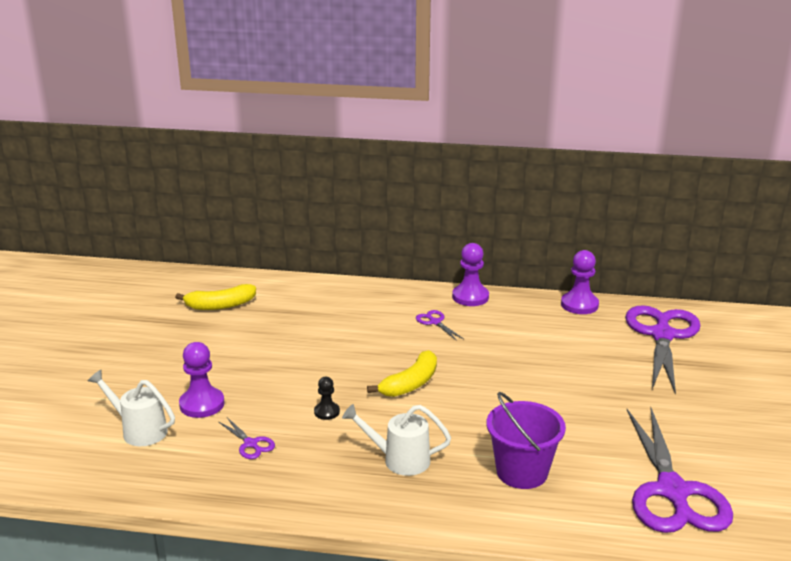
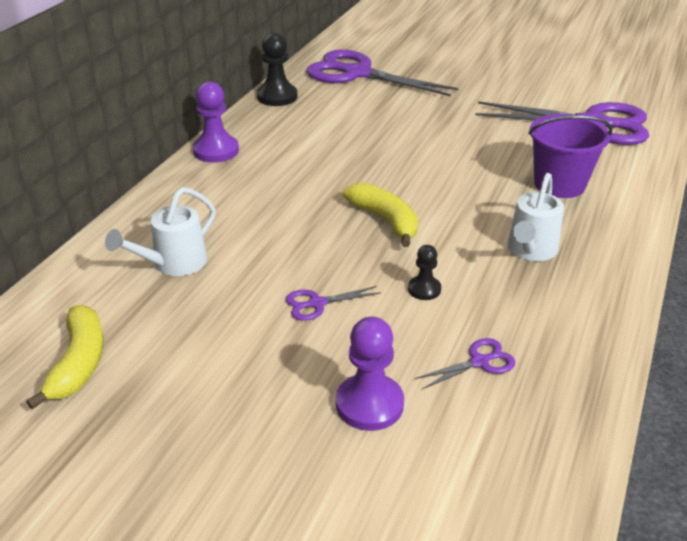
camera: 75 degrees left, 10 degrees up
white watering can [88,370,175,446] -> white watering can moved to [105,187,216,276]
purple scissors [416,310,464,341] -> purple scissors moved to [286,286,381,321]
purple pawn [561,250,599,314] -> black pawn [257,33,297,106]

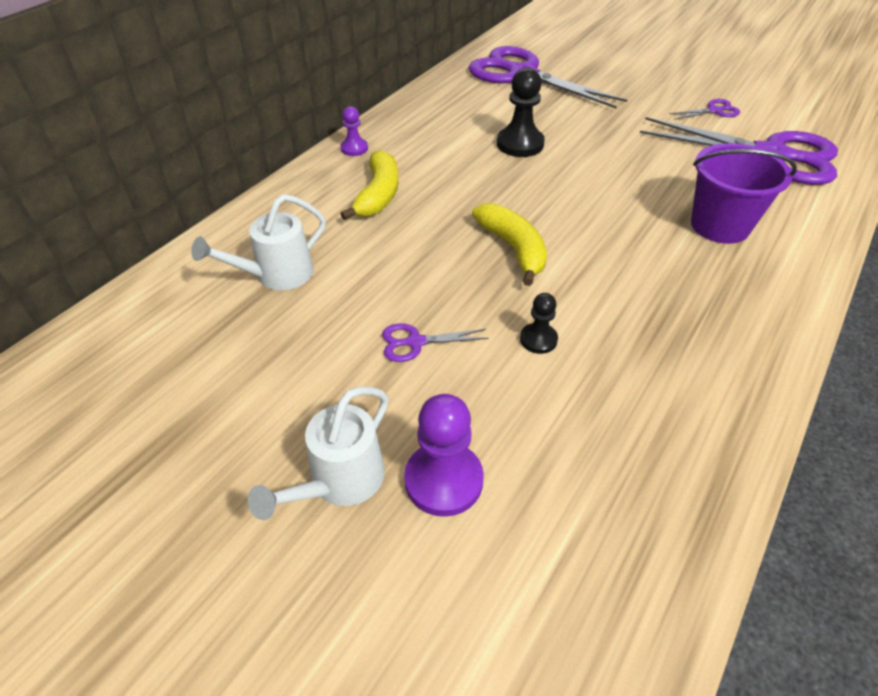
camera: 10 degrees right, 10 degrees up
yellow banana [26,305,104,409] -> yellow banana moved to [340,150,398,220]
purple pawn [193,81,239,163] -> purple pawn [341,106,368,156], size x0.57
black pawn [257,33,297,106] -> black pawn moved to [497,67,545,157]
purple scissors [415,338,516,389] -> purple scissors moved to [669,99,740,120]
white watering can [507,173,564,261] -> white watering can moved to [248,387,389,520]

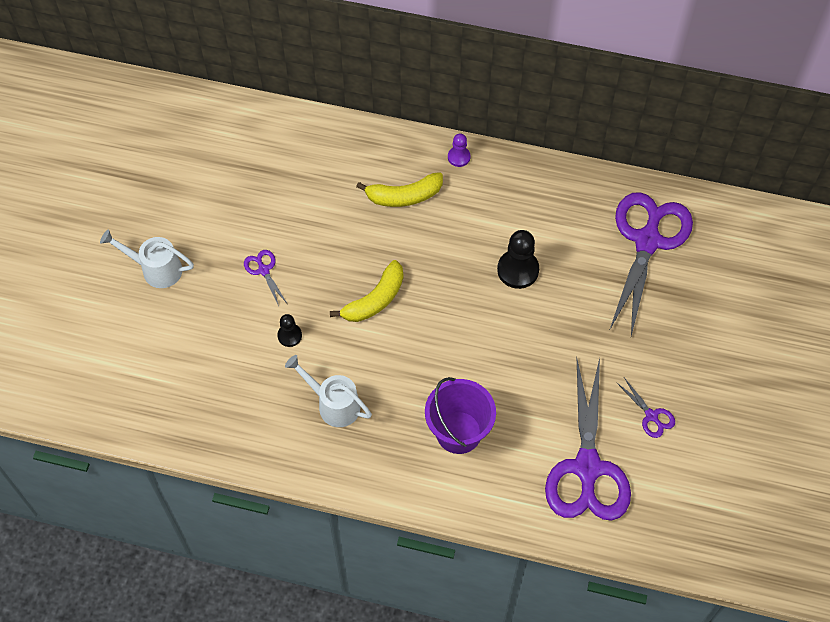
camera: 70 degrees right, 15 degrees up
white watering can [191,194,326,290] -> white watering can moved to [285,355,372,427]
purple pawn [404,394,484,517] -> none

